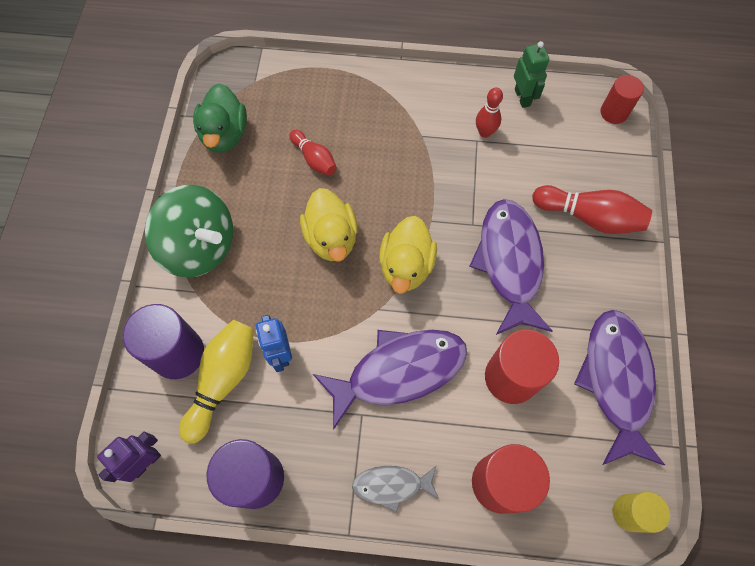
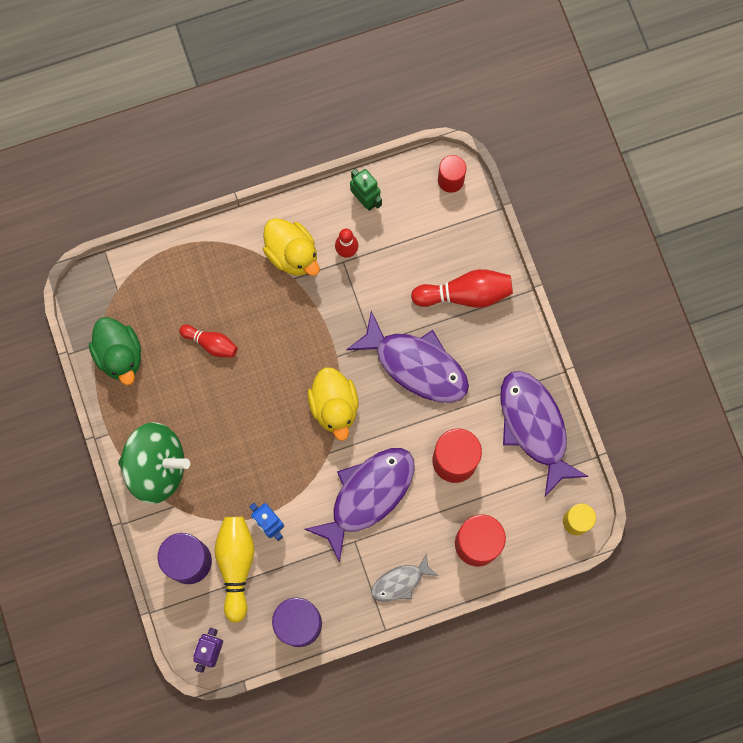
camera: 25 degrees left, 10 degrees up
yellow duck [300,188,358,262] -> yellow duck moved to [263,218,320,276]
purple fish [469,199,553,335] -> purple fish turned 150 degrees clockwise [346,311,469,403]

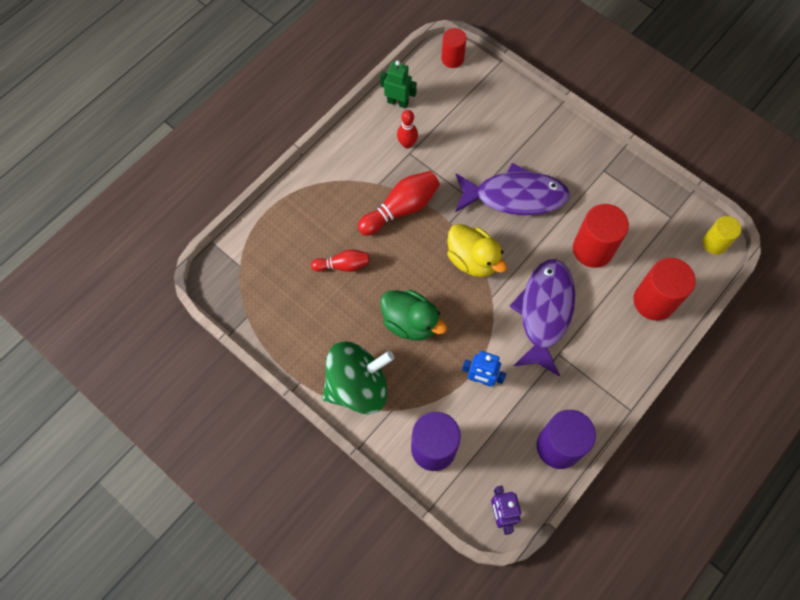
camera: 30 degrees left, 10 degrees down
green duck [89,317,141,385] -> green duck moved to [380,290,447,341]
yellow bowling pin [214,517,254,623] -> none
yellow duck [263,218,320,276] -> none
grey fish [371,554,438,602] -> none
red bowling pin [411,269,513,308] -> red bowling pin moved to [358,171,440,236]
purple fish [500,371,589,496] -> none

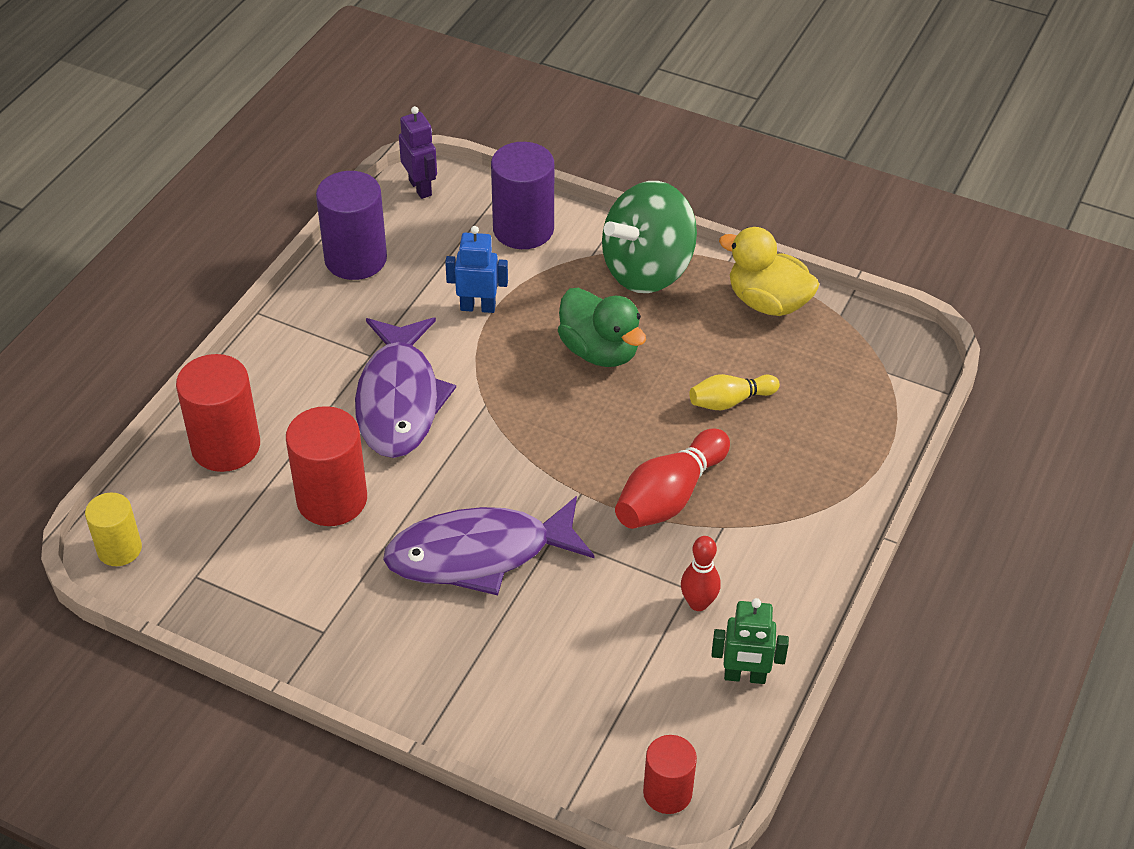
camera: 165 degrees right, 20 degrees down
red bowling pin [311,249,370,272] -> yellow bowling pin [689,374,780,410]
green duck [380,290,447,341] -> green duck turned 150 degrees counterclockwise [558,288,646,367]
yellow duck [447,224,507,277] -> yellow duck moved to [719,227,819,316]

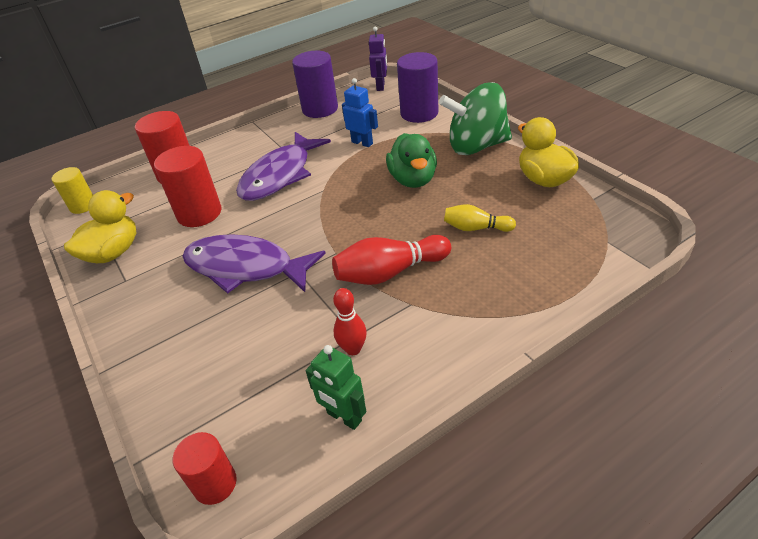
camera: 35 degrees right, 5 degrees down
none -> yellow duck [64,190,136,263]

